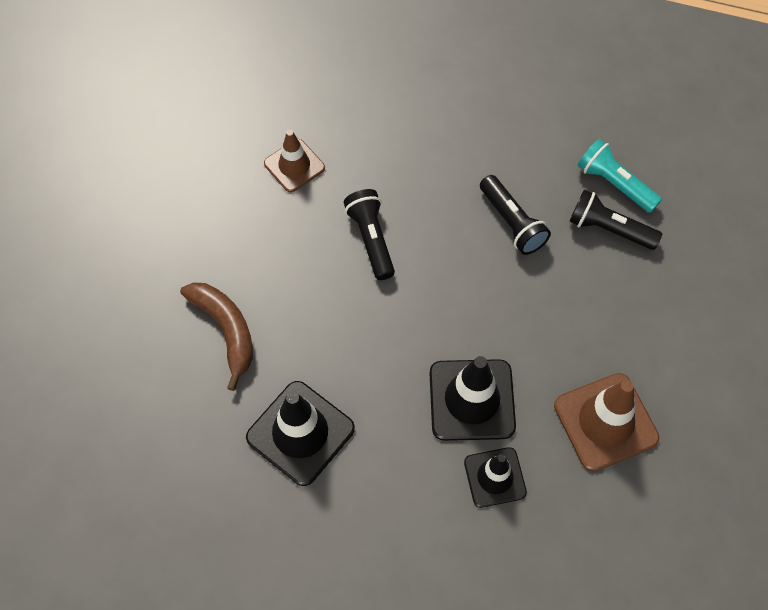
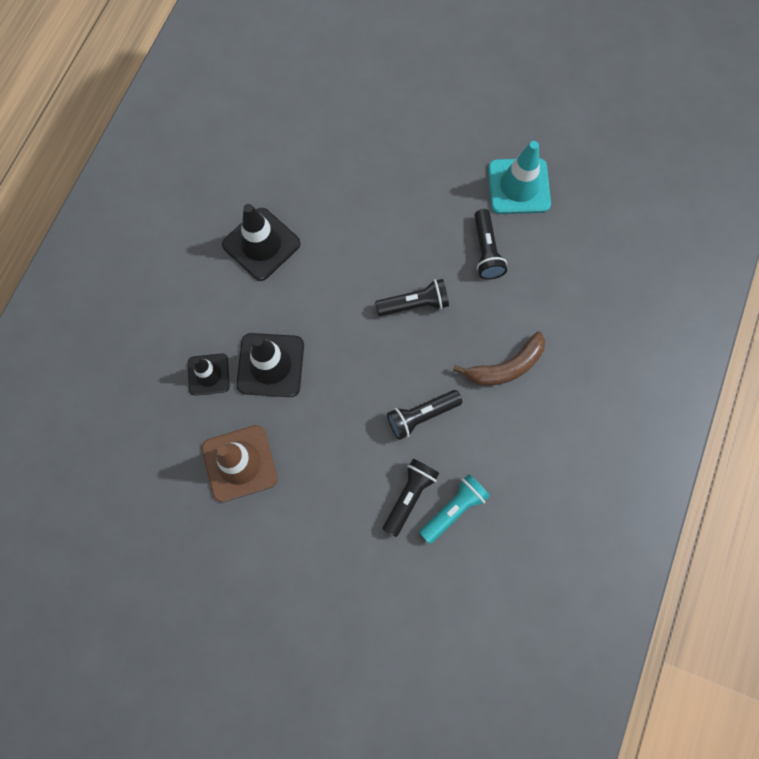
camera: 95 degrees right, 10 degrees up
brown banana [180,282,253,391] -> brown banana moved to [453,331,545,386]
brown traffic cone [264,130,325,192] -> black flashlight [474,209,507,280]
none -> turquoise traffic cone [488,141,551,214]

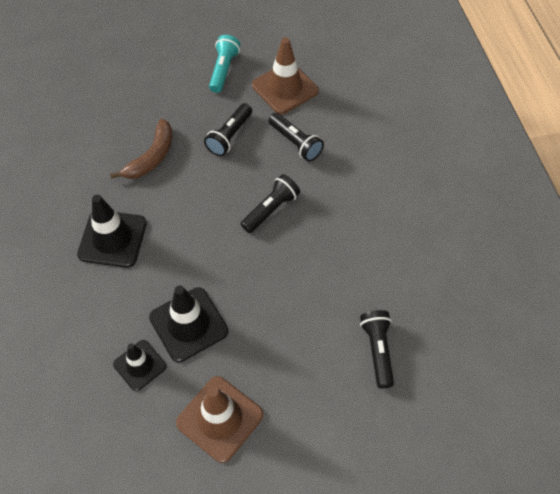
camera: 35 degrees left, 15 degrees down
black flashlight [387,390,462,440] -> black flashlight moved to [204,103,252,156]
turquoise flashlight [419,474,490,544] -> turquoise flashlight moved to [209,35,240,93]
brown banana [453,331,545,386] -> brown banana moved to [110,119,172,179]
turquoise traffic cone [488,141,551,214] -> brown traffic cone [252,37,319,114]

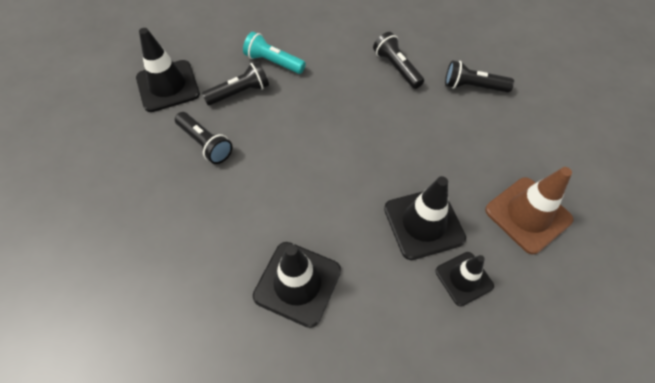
camera: 75 degrees left, 0 degrees up
brown banana [110,119,172,179] -> none
turquoise flashlight [209,35,240,93] -> turquoise flashlight moved to [243,32,306,74]
black flashlight [241,174,300,233] -> black flashlight moved to [373,32,424,89]
brown traffic cone [252,37,319,114] -> black traffic cone [136,28,200,112]

